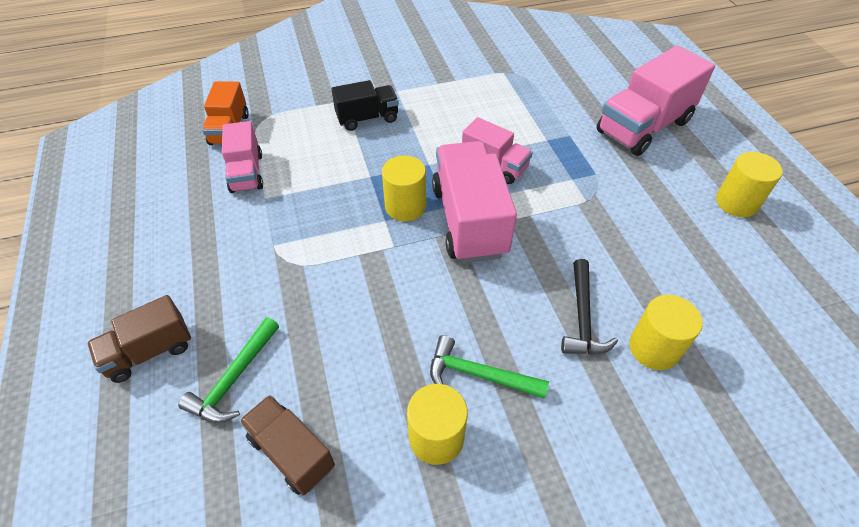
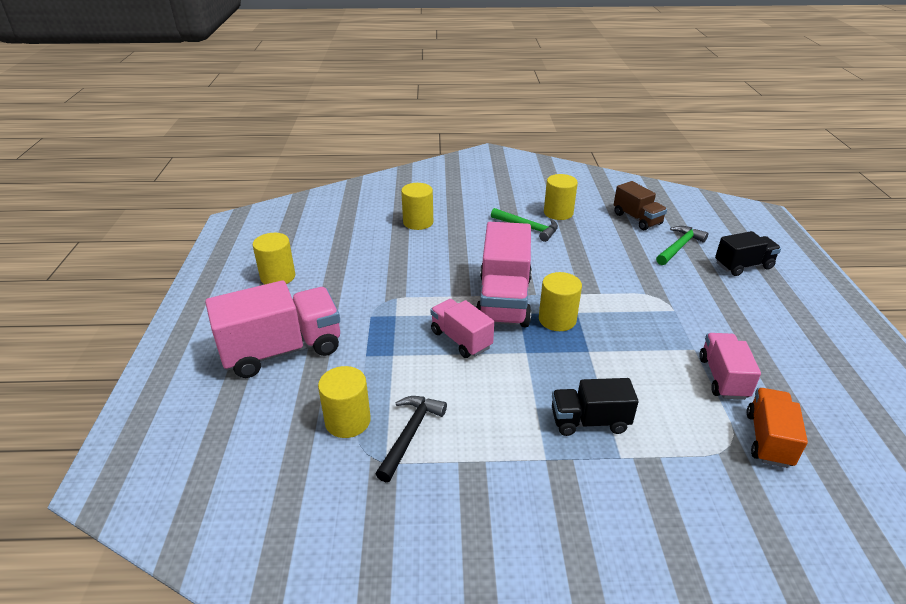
camera: 165 degrees left, 15 degrees down
brown truck [87,295,191,383] -> black truck [715,231,781,276]
black hammer [561,259,618,354] -> black hammer moved to [376,396,447,482]
none -> yellow cylinder [318,366,371,438]

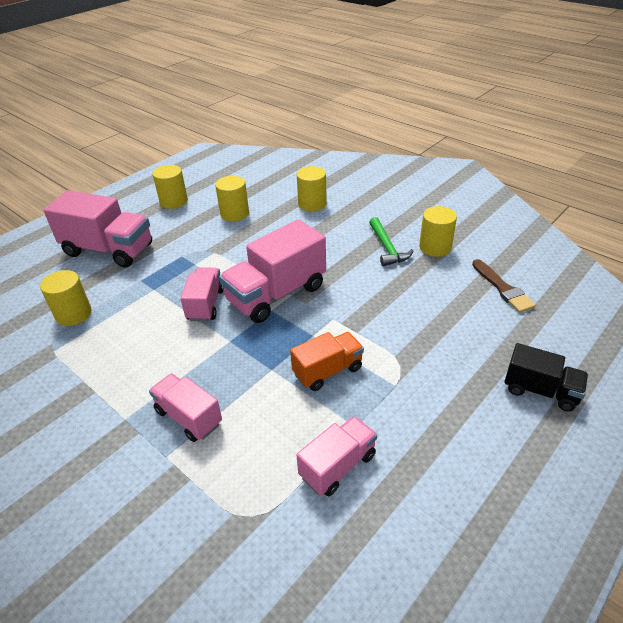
camera: 45 degrees right, 5 degrees up
black hammer [376,396,447,482] -> none
yellow cylinder [539,272,582,331] -> yellow cylinder moved to [215,176,249,221]
black truck [552,378,639,436] -> pink truck [149,373,222,442]
brown truck [614,181,667,230] -> brown brush [472,259,536,313]
green hammer [656,226,708,265] -> none
orange truck [747,388,808,468] -> orange truck moved to [290,332,364,391]

